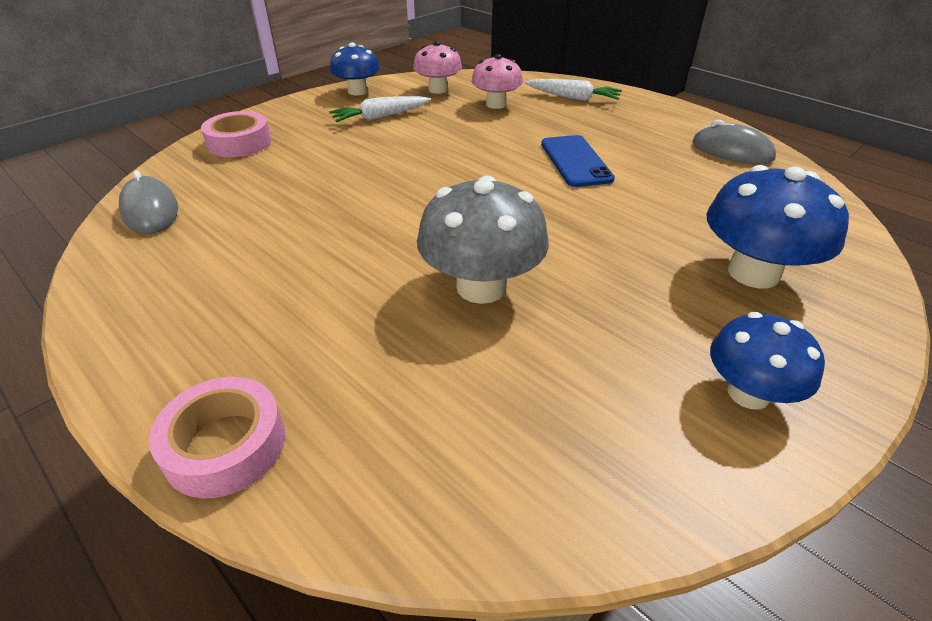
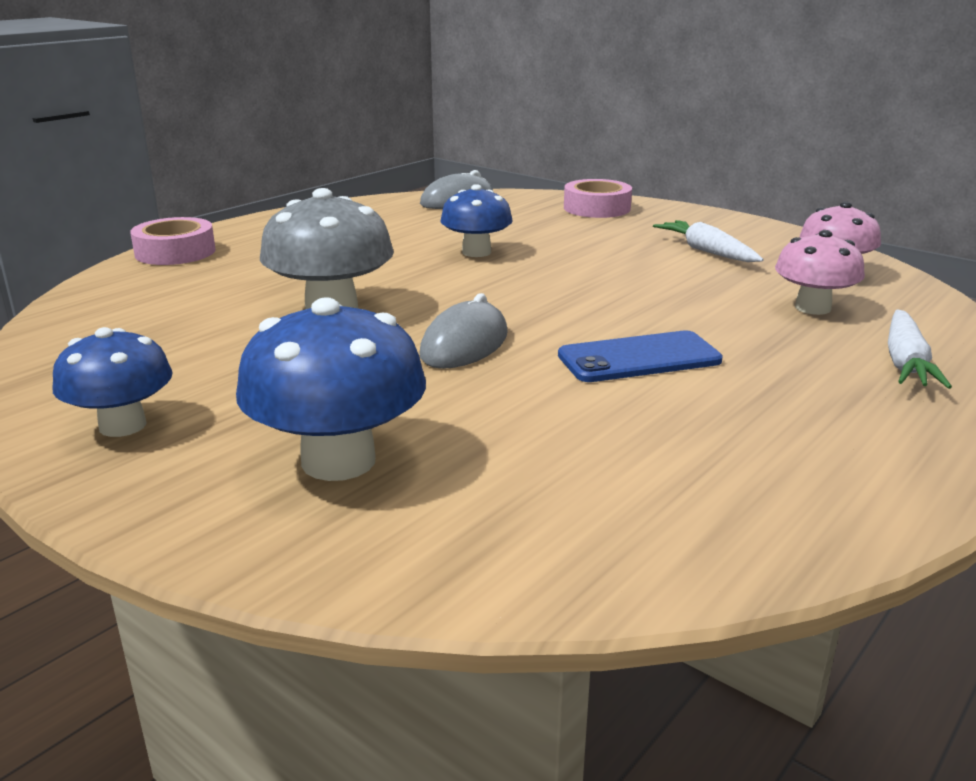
camera: 85 degrees right, 15 degrees down
blue mushroom [330,43,380,95] -> blue mushroom moved to [440,184,513,257]
grey mouse [693,120,776,164] -> grey mouse moved to [419,293,508,369]

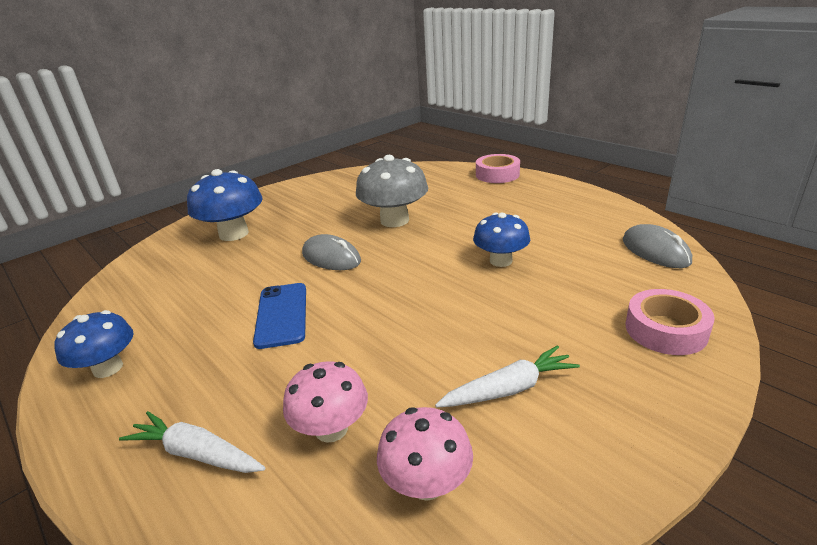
camera: 100 degrees right, 5 degrees up
blue mushroom [52,327,173,437] -> blue mushroom moved to [54,310,134,378]

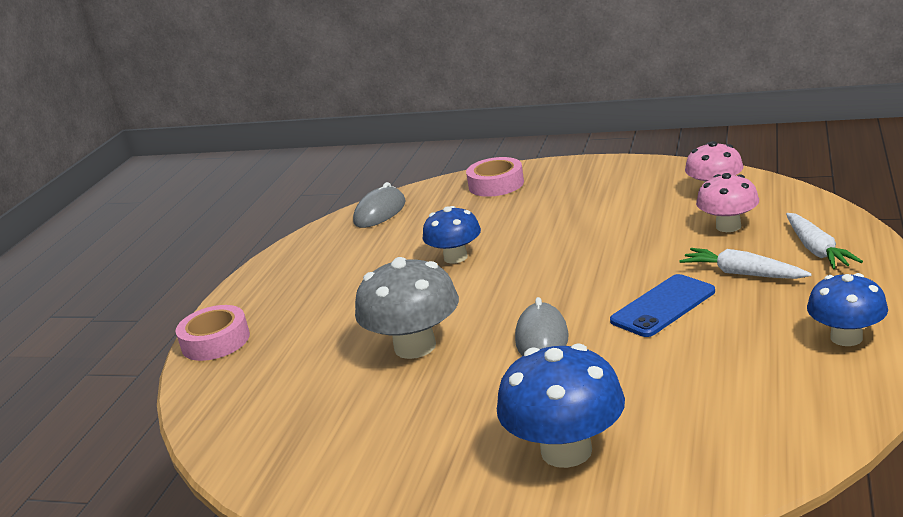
camera: 120 degrees left, 5 degrees down
white carrot [435,345,580,407] -> white carrot moved to [679,248,812,279]

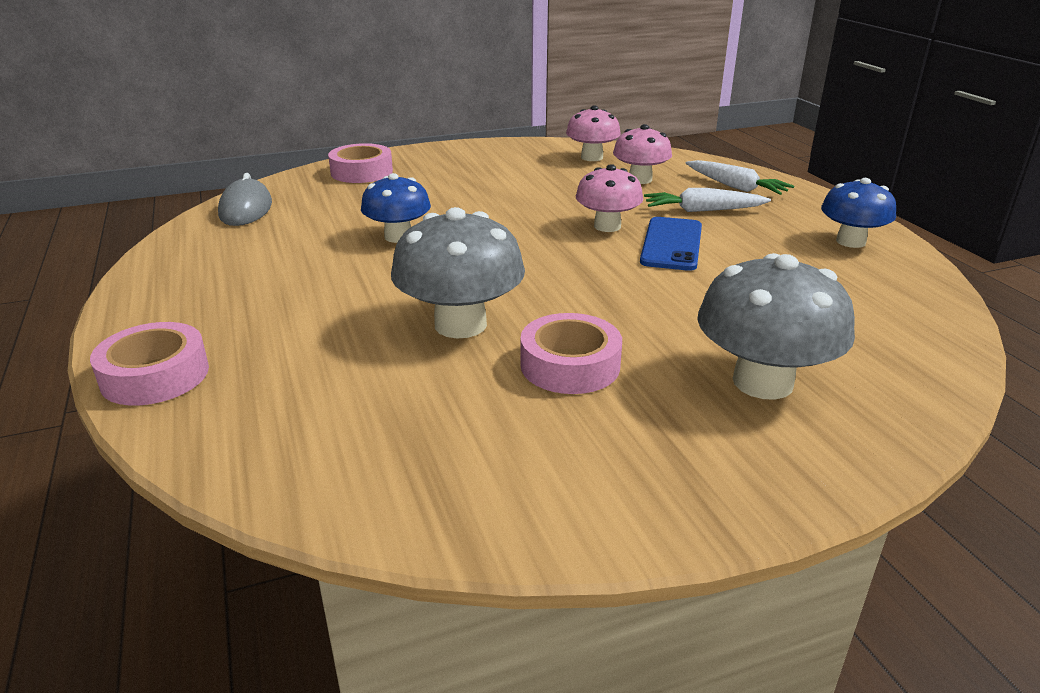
camera: 40 degrees left, 5 degrees up
blue mushroom [497,343,625,468] -> grey mushroom [697,253,855,400]
grey mouse [515,297,569,356] -> none
none -> pink tape [520,313,622,394]
none -> pink mushroom [576,164,643,232]

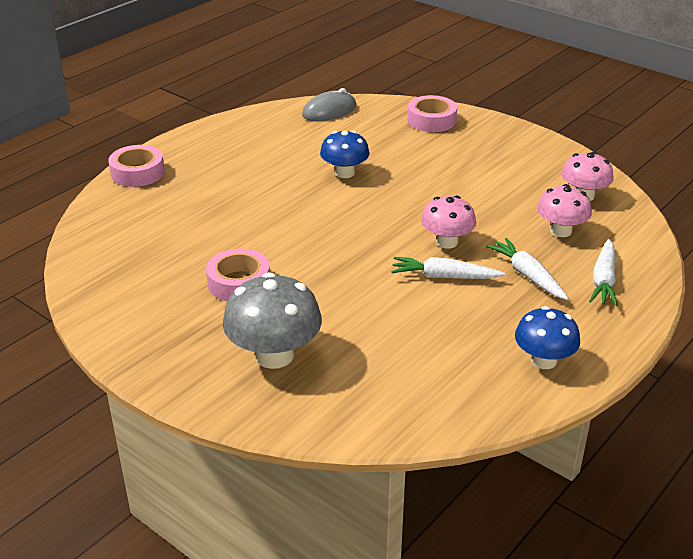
camera: 60 degrees right, 5 degrees up
grey mushroom [391,207,525,338] -> none
blue phone [640,217,702,271] -> white carrot [391,257,505,279]

